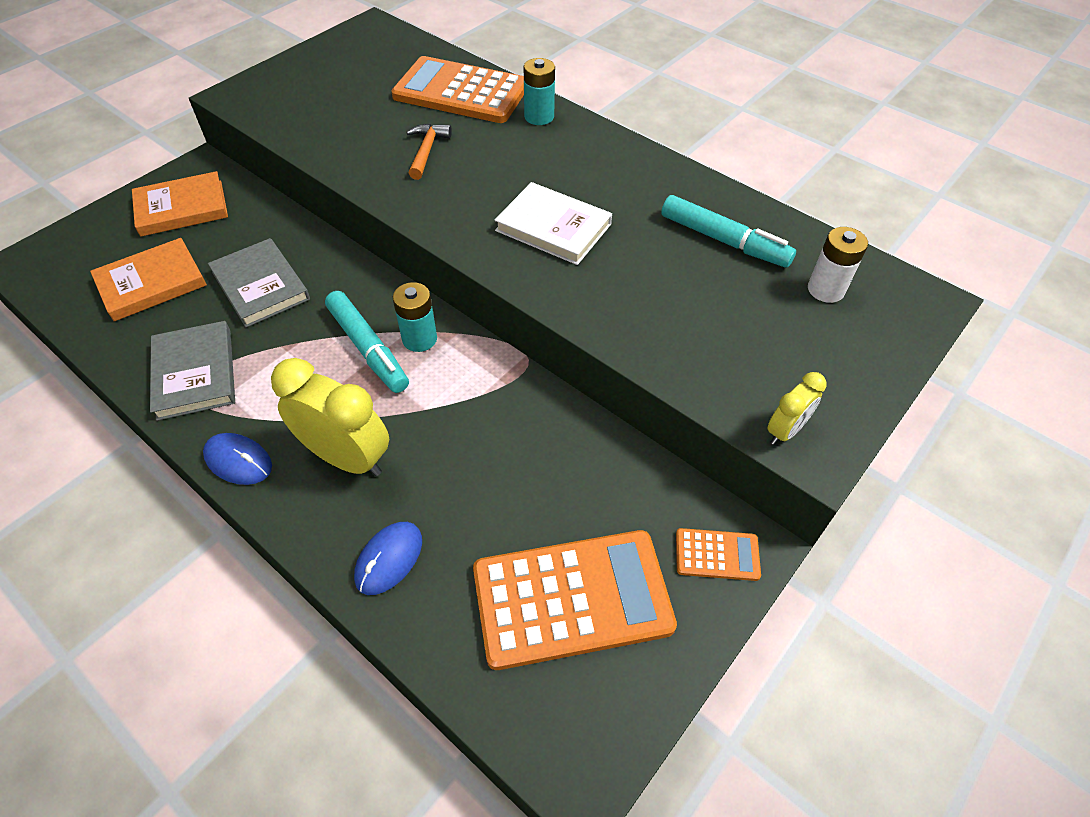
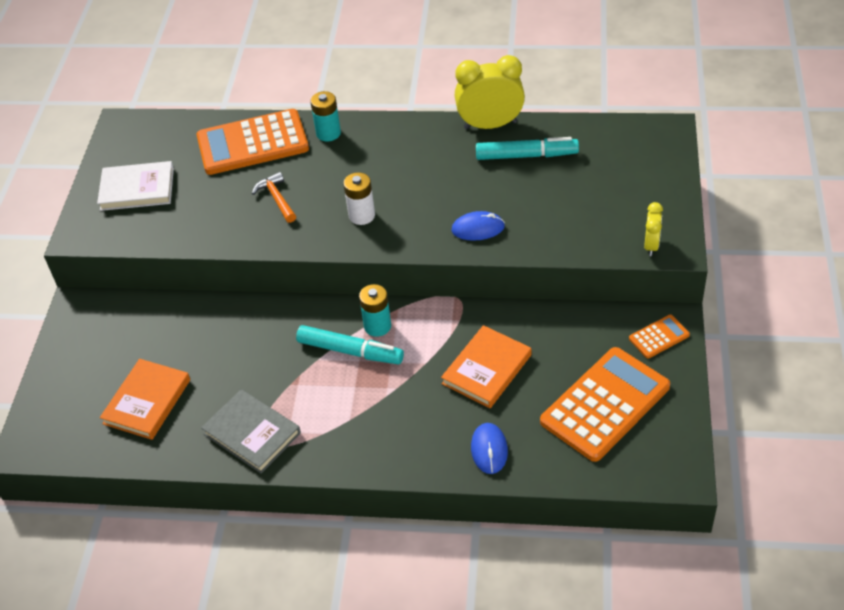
camera: 30 degrees left, 5 degrees down
orange book [132,171,228,237] -> orange book moved to [441,325,531,408]
blue mouse [203,433,272,485] -> blue mouse moved to [451,211,505,241]
grey book [208,238,310,328] -> none
yellow clock [271,358,389,476] -> yellow clock moved to [455,55,525,129]
white book [494,182,612,265] -> white book moved to [97,161,174,211]
white battery [808,227,868,303] -> white battery moved to [343,172,375,225]

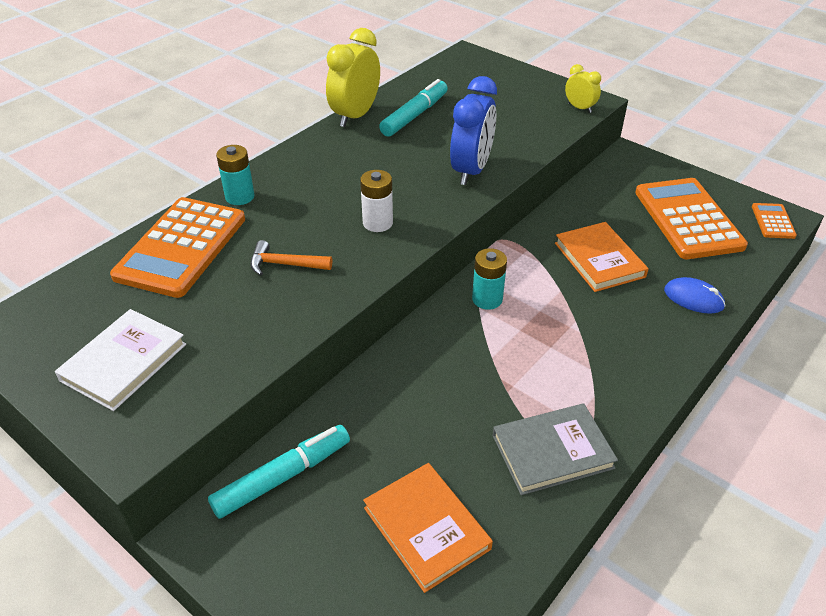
camera: 60 degrees left, 5 degrees down
turquoise marker [296,325,404,365] -> turquoise marker moved to [208,425,350,519]
blue mouse [451,211,505,241] -> blue clock [450,76,497,185]
orange calculator [629,314,690,359] -> orange calculator moved to [752,203,797,239]

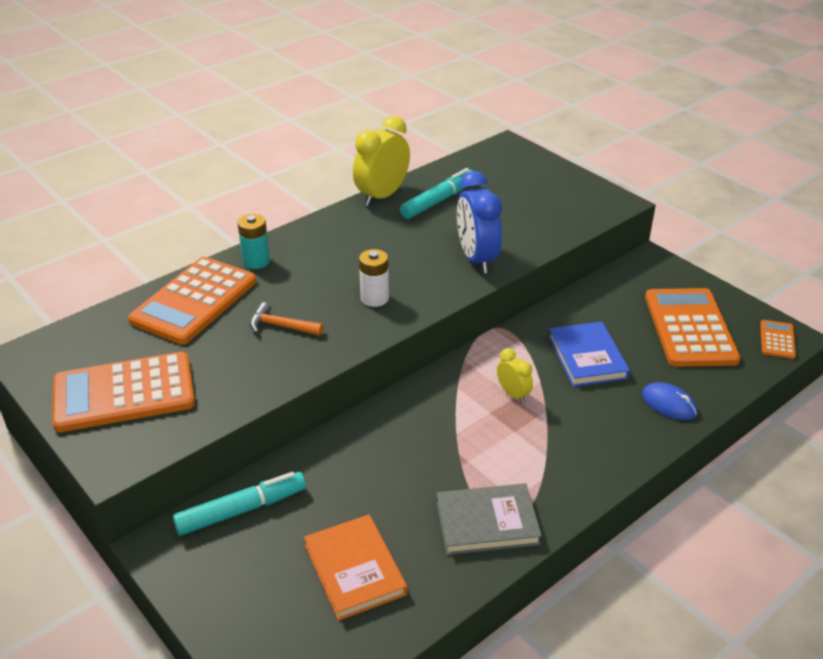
camera: 10 degrees right, 5 degrees down
white book [55,309,186,411] -> orange calculator [52,352,195,432]
blue clock [450,76,497,185] -> blue clock turned 135 degrees clockwise [457,171,502,273]
turquoise battery [472,248,507,310] -> none
orange book [555,222,649,292] -> blue book [549,322,630,387]
yellow clock [565,64,601,113] -> yellow clock moved to [497,348,533,403]

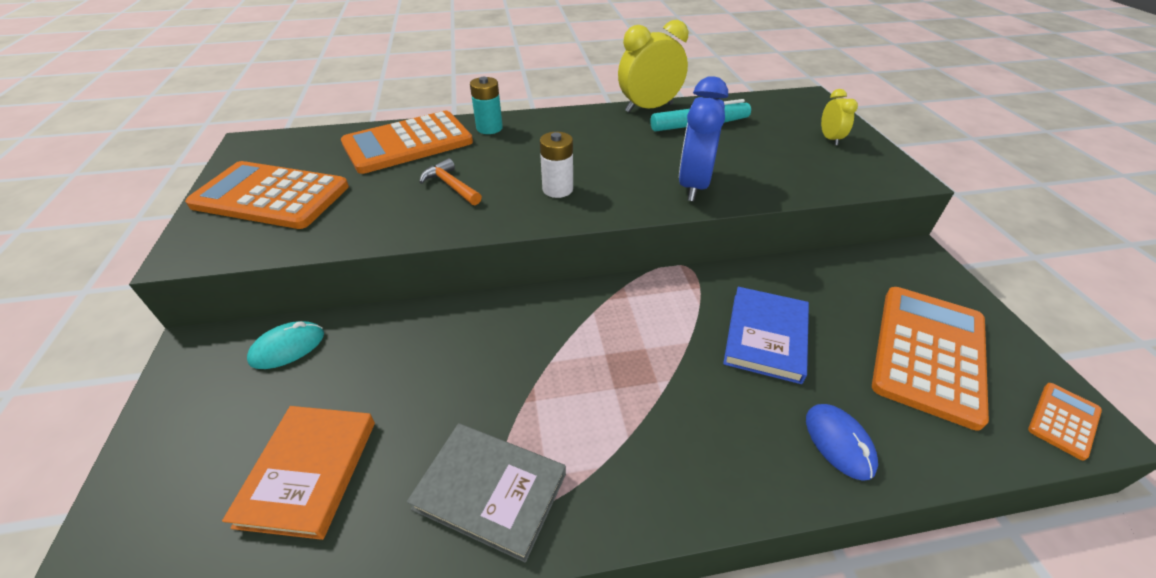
camera: 30 degrees right, 5 degrees up
turquoise marker [173,472,306,535] -> turquoise mouse [247,321,324,369]
yellow clock [497,348,533,403] -> yellow clock moved to [821,89,858,146]

